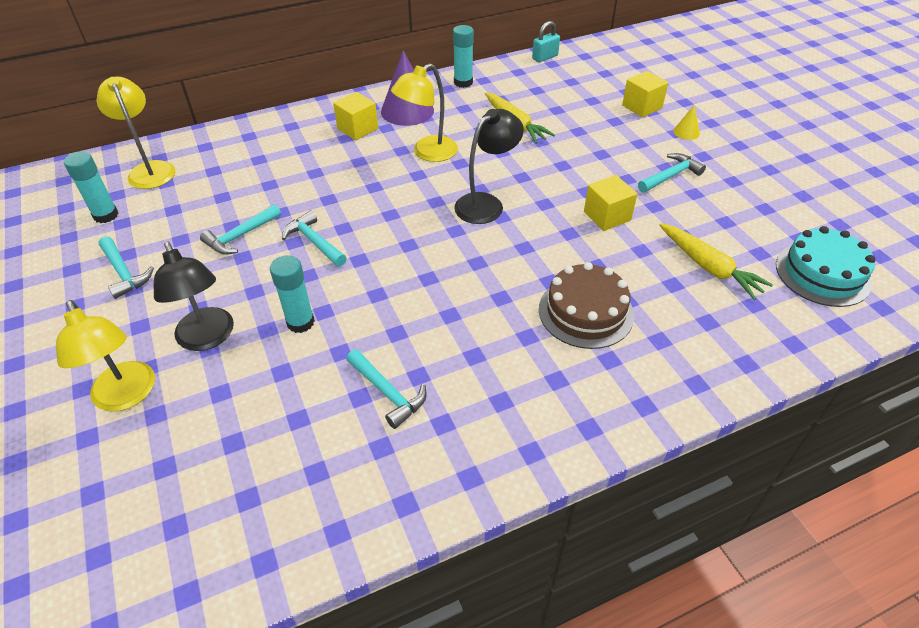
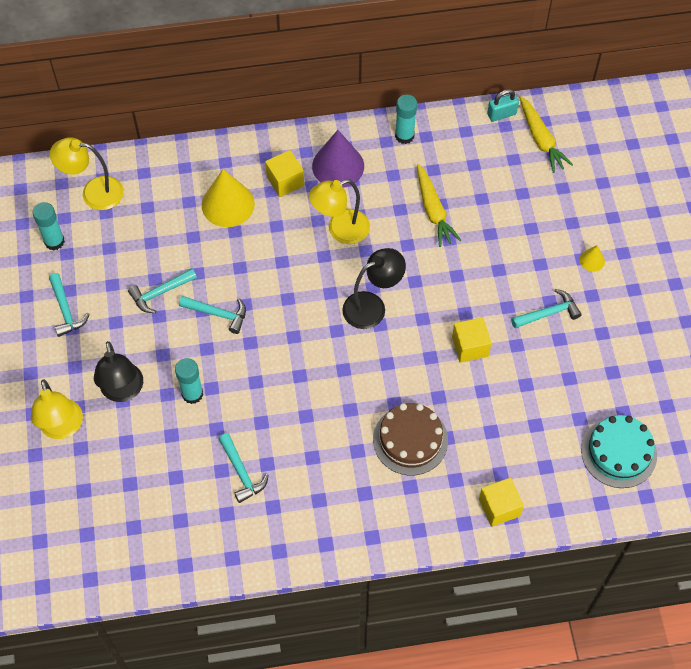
camera: 15 degrees right, 15 degrees up
yellow lamp [96,77,175,189] -> yellow lamp turned 75 degrees counterclockwise [50,137,124,210]
turquoise hammer [282,211,347,267] -> turquoise hammer turned 135 degrees clockwise [179,296,246,334]
yellow cube [622,71,668,117] -> yellow cube moved to [479,478,524,527]
yellow carrot [659,223,773,300] -> yellow carrot moved to [519,96,573,173]
none -> yellow cone [202,169,255,227]

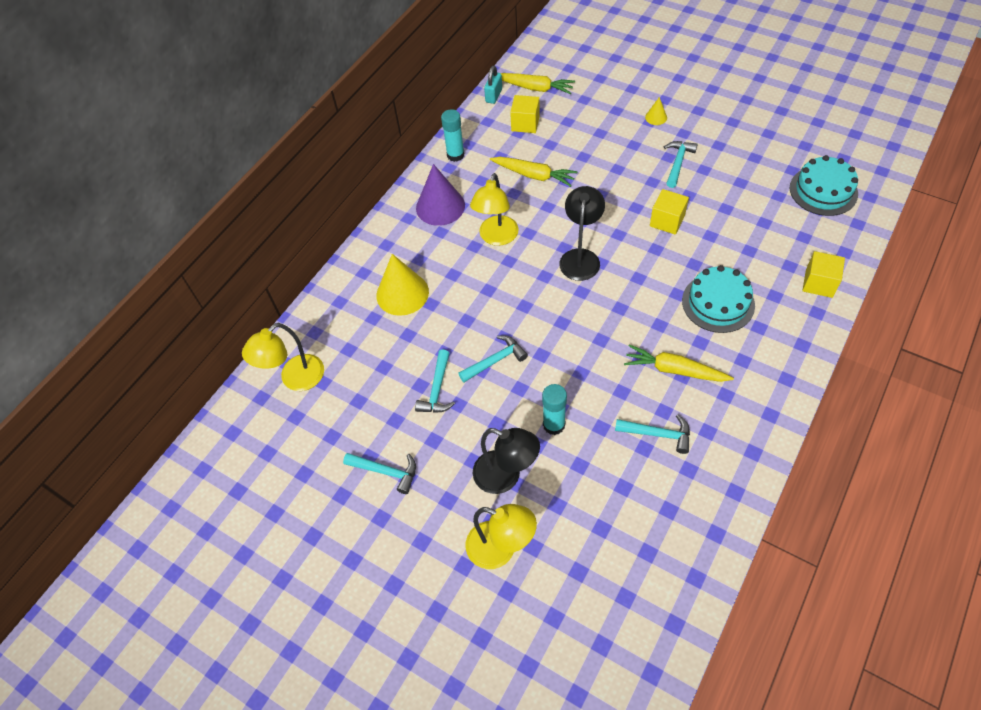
camera: 45 degrees left, 5 degrees down
turquoise glue stick [32,202,65,251] -> none
yellow cube [265,150,304,197] -> yellow cube moved to [510,95,540,133]
brown cake [373,403,448,475] -> turquoise cake [682,265,755,333]
none -> yellow carrot [624,344,734,382]

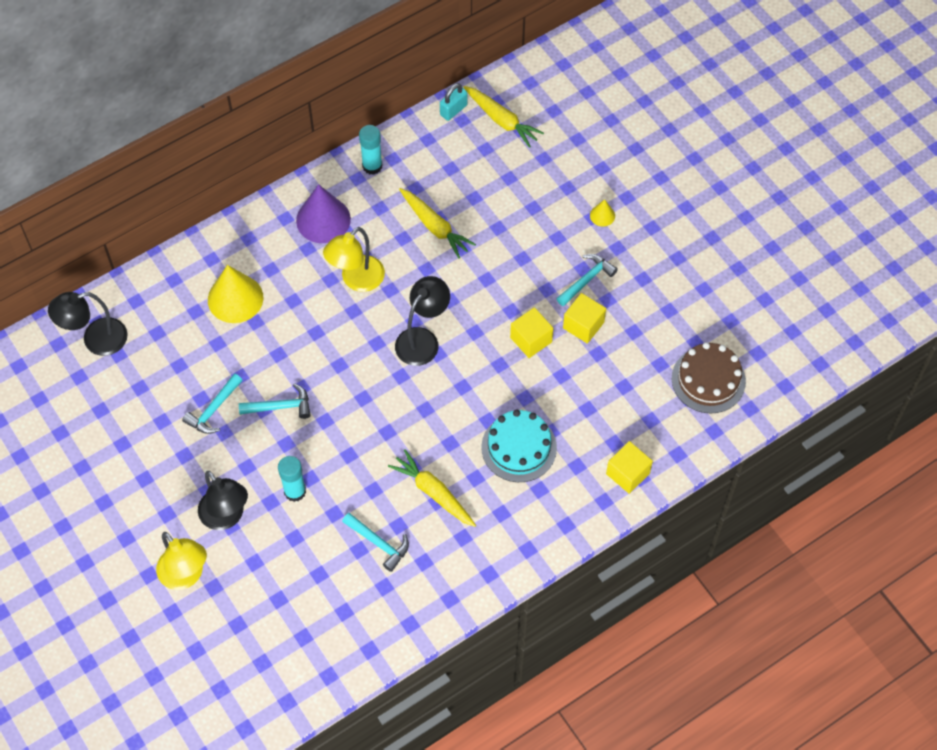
camera: 20 degrees right, 5 degrees up
yellow lamp [242,323,324,391] -> black lamp [48,292,128,356]
turquoise hammer [343,453,416,494] -> none
yellow cube [510,95,540,133] -> yellow cube moved to [563,293,606,344]
turquoise cake [790,155,858,216] -> brown cake [672,342,746,414]

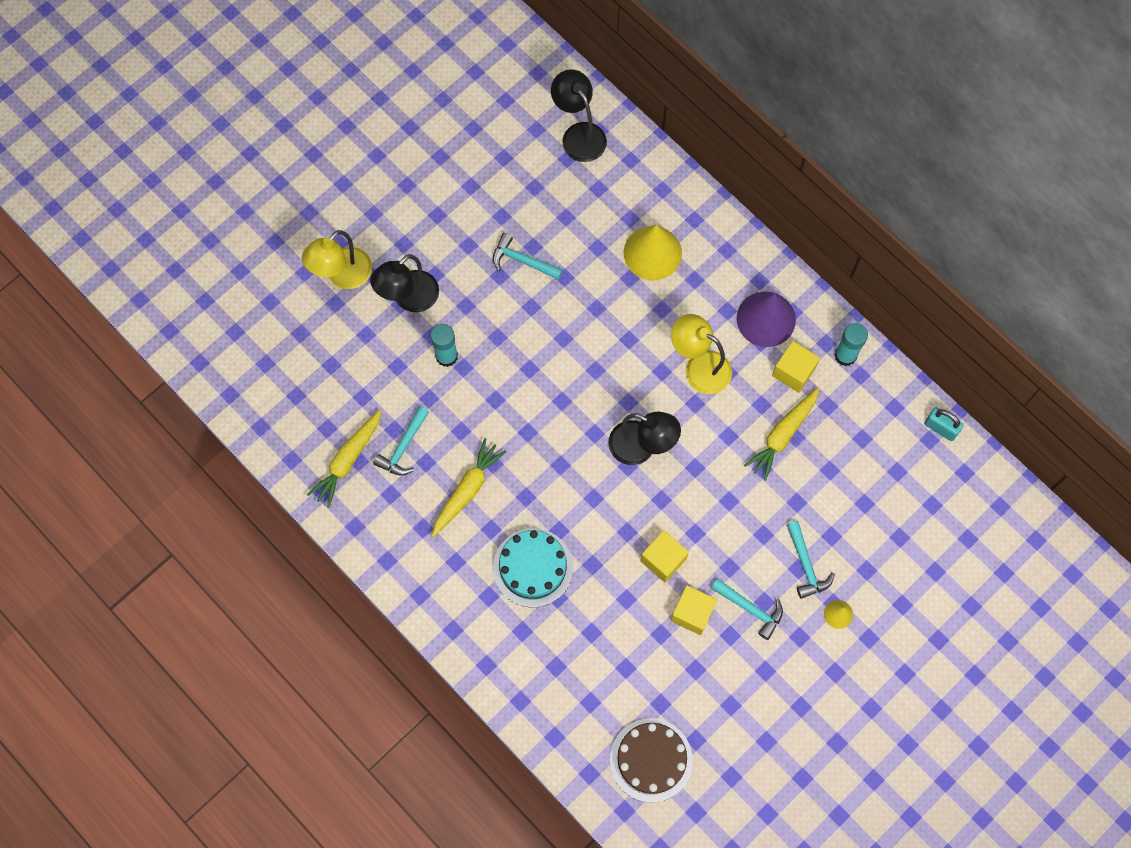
camera: 80 degrees right, 10 degrees up
turquoise hammer [239,383,311,419] -> turquoise hammer moved to [787,521,835,599]
yellow carrot [463,86,544,148] -> yellow carrot moved to [307,410,382,508]
yellow cube [606,441,653,494] -> yellow cube moved to [772,341,820,393]

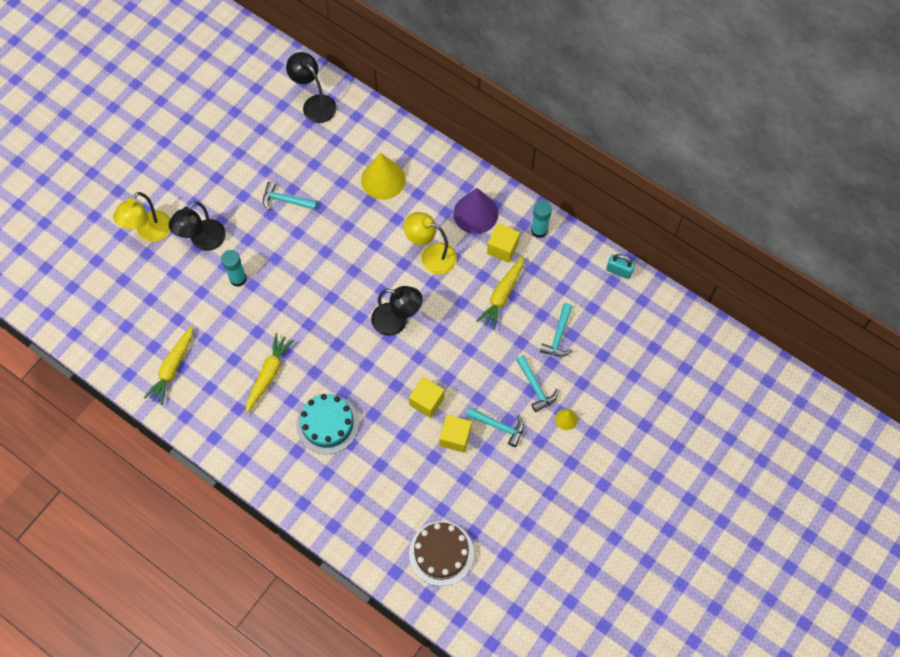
camera: 10 degrees left, 5 degrees down
turquoise hammer [373,406,429,476] -> turquoise hammer moved to [540,303,573,357]

